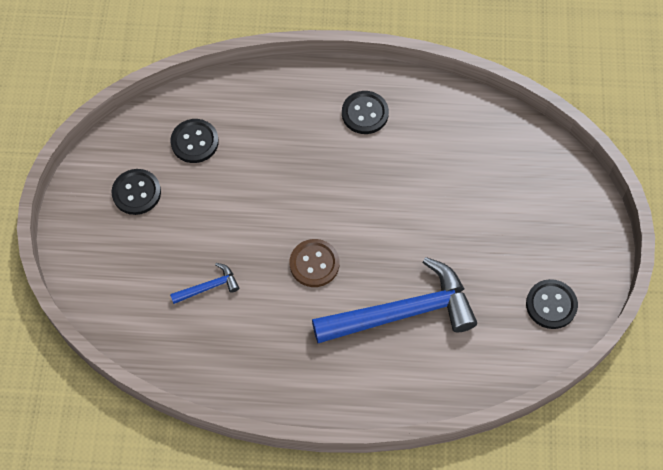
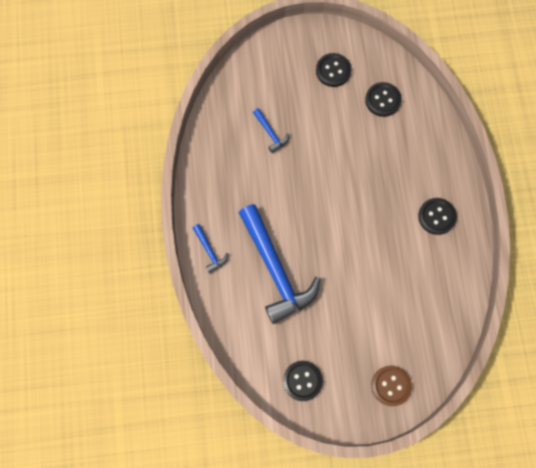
camera: 80 degrees right, 10 degrees up
brown button [290,239,339,287] -> brown button moved to [371,366,412,406]
none -> blue hammer [193,224,228,273]

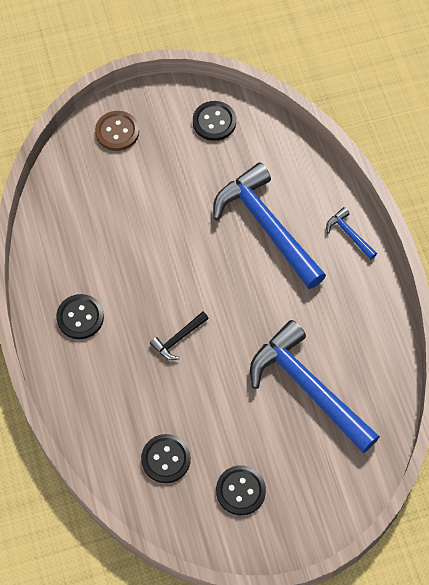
camera: 170 degrees right, 10 degrees down
blue hammer [253,108,289,153] -> blue hammer [250,320,380,453], size x2.34
none -> black hammer [150,312,209,360]

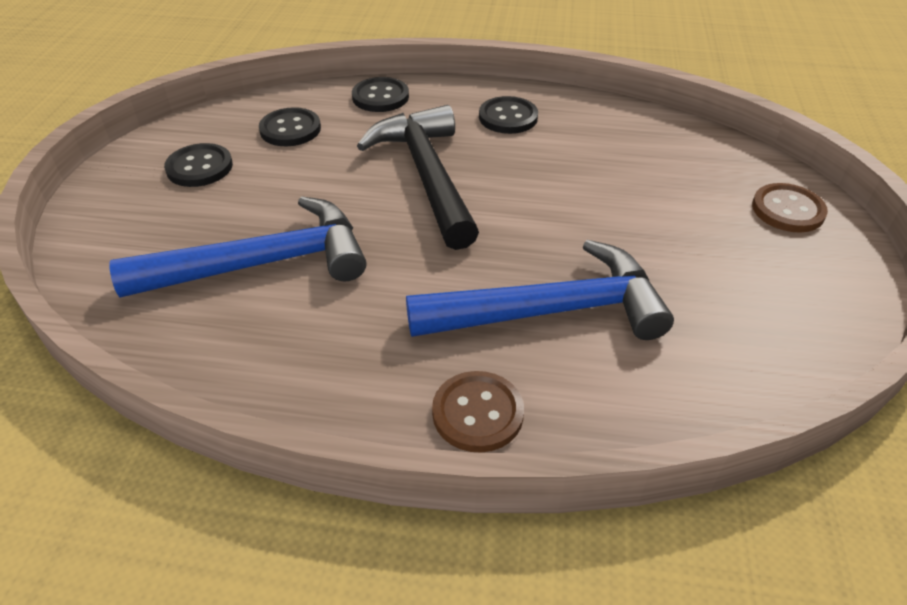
camera: 115 degrees right, 20 degrees down
black hammer [150,312,209,360] -> black hammer [357,105,479,250], size x2.34
black button [193,101,236,141] -> black button moved to [352,77,409,112]
blue hammer [326,207,377,260] -> brown button [432,371,524,453]

